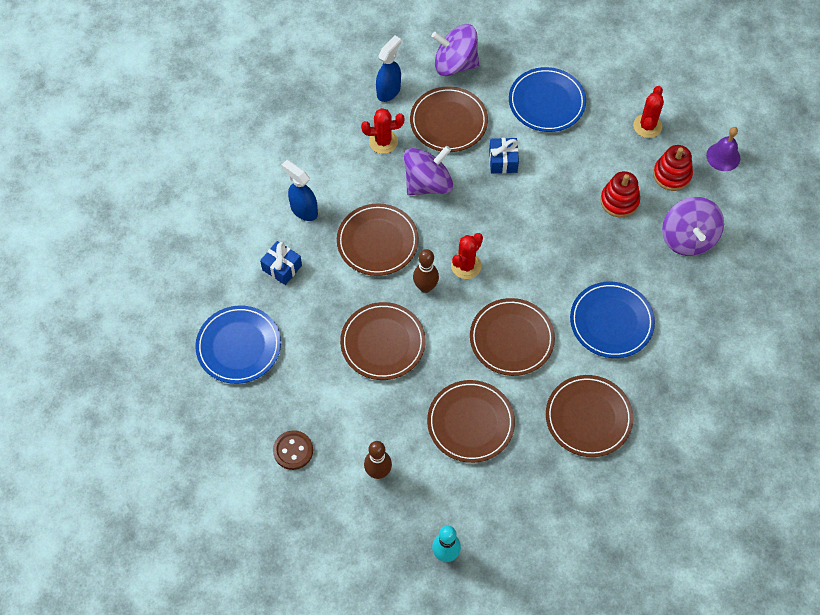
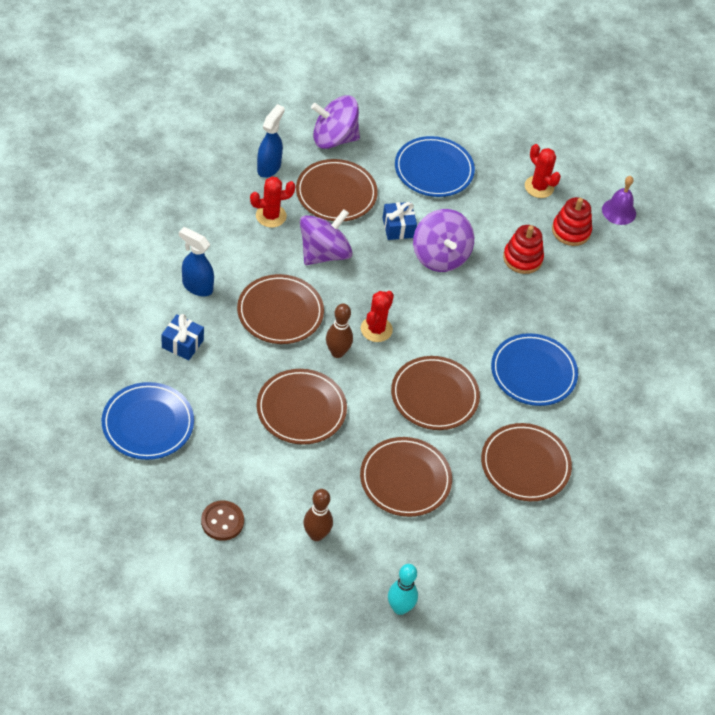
camera: 15 degrees left, 10 degrees down
red cactus [633,86,664,138] -> red cactus turned 45 degrees counterclockwise [525,144,561,198]
purple spinning top [662,197,724,256] -> purple spinning top moved to [413,209,474,272]

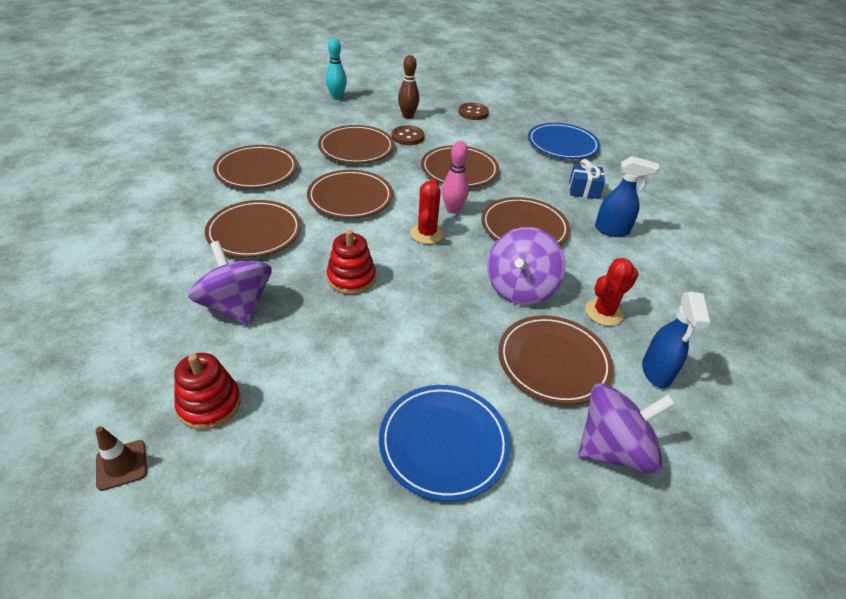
camera: 165 degrees right, 10 degrees down
brown bowling pin [326,303,353,358] -> pink bowling pin [442,141,469,214]
blue gift [382,202,417,240] -> none
purple spinning top [413,209,474,272] -> purple spinning top moved to [188,241,272,326]
blue plate [491,333,578,406] -> brown plate [205,200,301,258]
red stacking toy [503,225,544,274] -> red stacking toy moved to [327,230,376,294]
red cactus [525,144,561,198] -> none
purple bell [602,176,636,225] -> brown traffic cone [95,426,147,491]
none -> brown button [392,125,424,145]

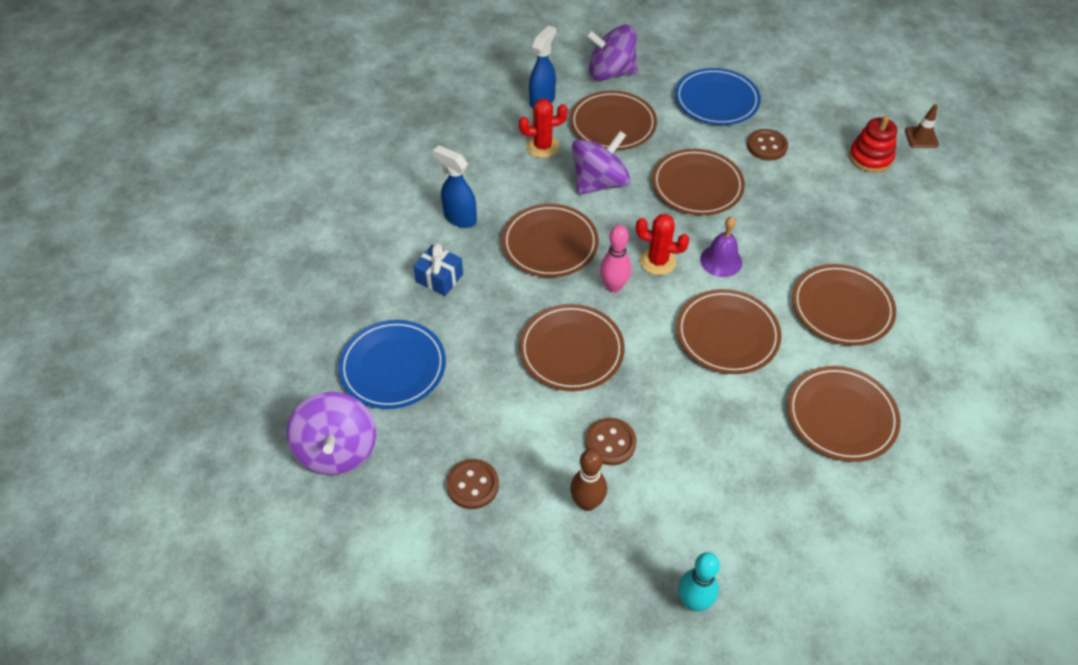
camera: 155 degrees left, 10 degrees up
purple spinning top [188,241,272,326] -> purple spinning top moved to [286,392,376,475]
brown plate [318,125,394,164] -> brown plate moved to [652,149,745,215]
red stacking toy [327,230,376,294] -> none
red cactus [410,179,444,244] -> red cactus turned 75 degrees clockwise [636,214,689,275]
none -> purple bell [700,217,742,277]
none -> brown button [747,129,788,161]

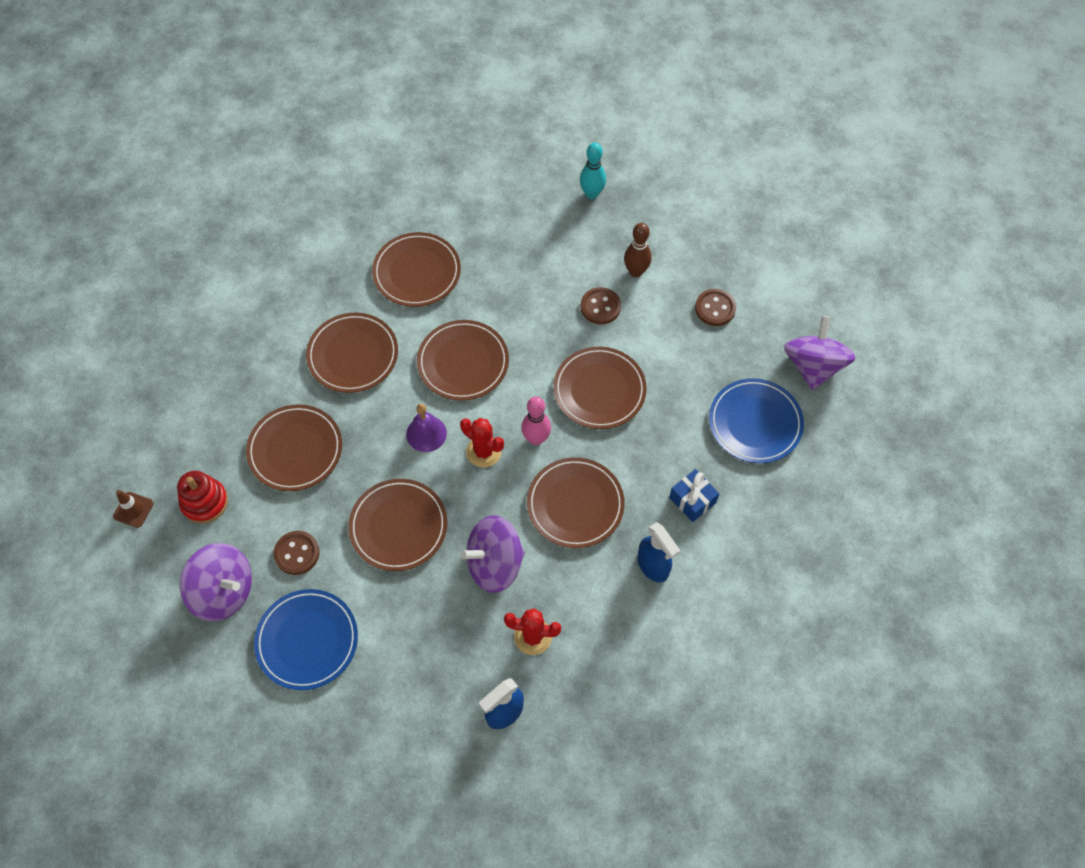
camera: 160 degrees left, 10 degrees up
brown plate [570,91,657,151] -> brown plate moved to [246,404,342,491]
purple spinning top [586,25,638,81] -> purple spinning top moved to [180,543,252,621]

